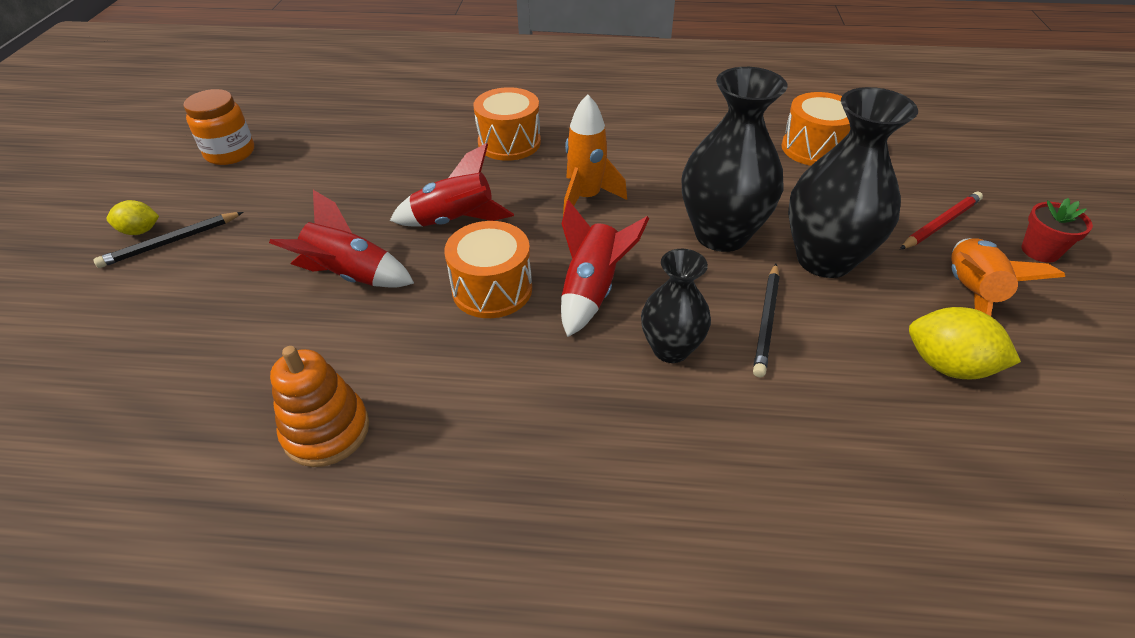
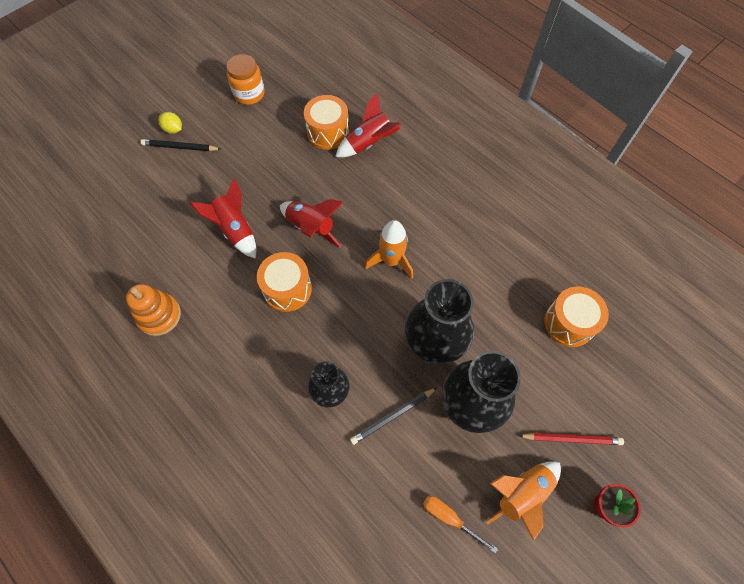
camera: 40 degrees right, 20 degrees up
orange drum [473,87,541,161] -> orange drum moved to [304,95,349,150]
red rocket [561,200,649,337] -> red rocket moved to [335,93,402,157]
yellow lemon [909,307,1021,379] -> orange screwdriver [423,496,498,553]

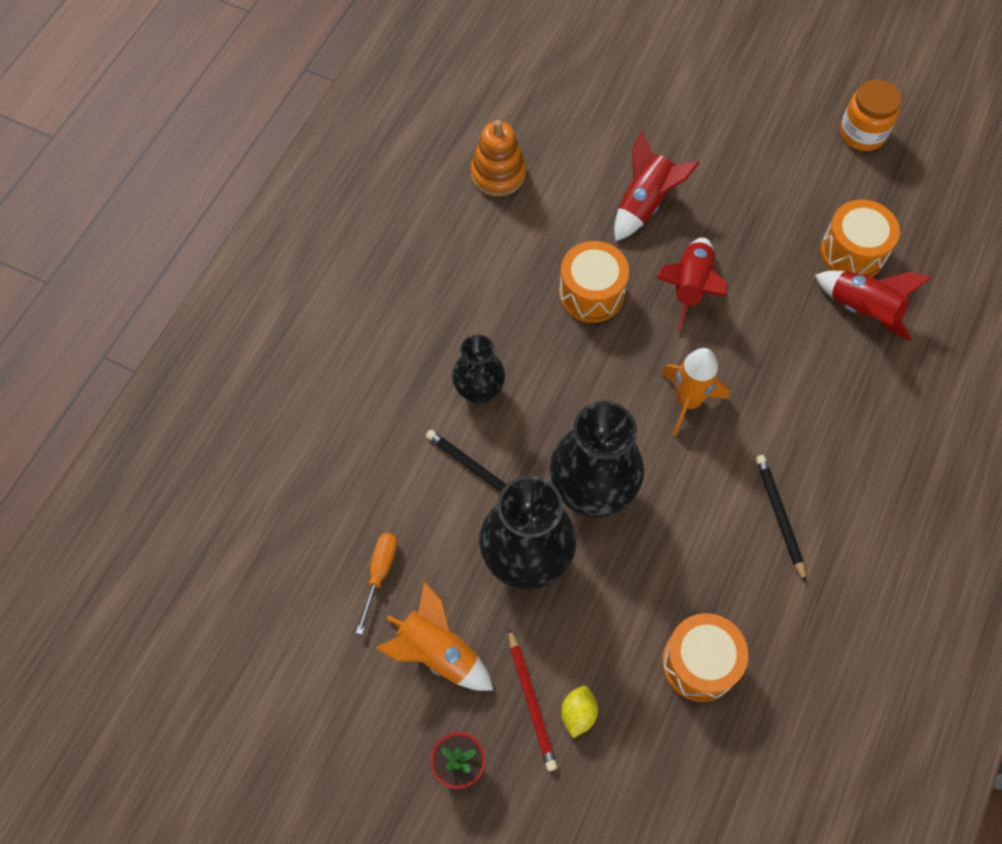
camera: 70 degrees right, 0 degrees up
black pencil [141,139,221,151] -> black pencil moved to [756,455,806,583]
yellow lemon [158,112,182,134] -> yellow lemon moved to [561,686,598,738]

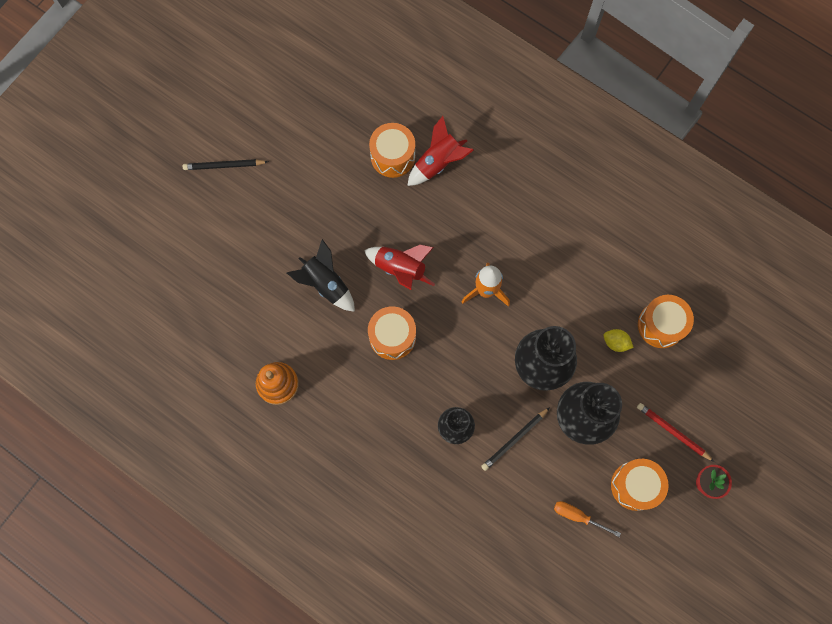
camera: 80 degrees left, 10 degrees up
orange rocket [376,581,493,691] -> orange drum [611,459,669,511]
red pencil [508,628,557,771] -> red pencil turned 135 degrees counterclockwise [637,403,714,462]
yellow lemon [561,686,598,738] -> yellow lemon moved to [603,329,634,352]
red rocket [614,131,699,241] -> black rocket [287,239,355,312]
black pencil [756,455,806,583] -> black pencil moved to [183,159,268,170]
orange jar [840,79,901,151] -> none

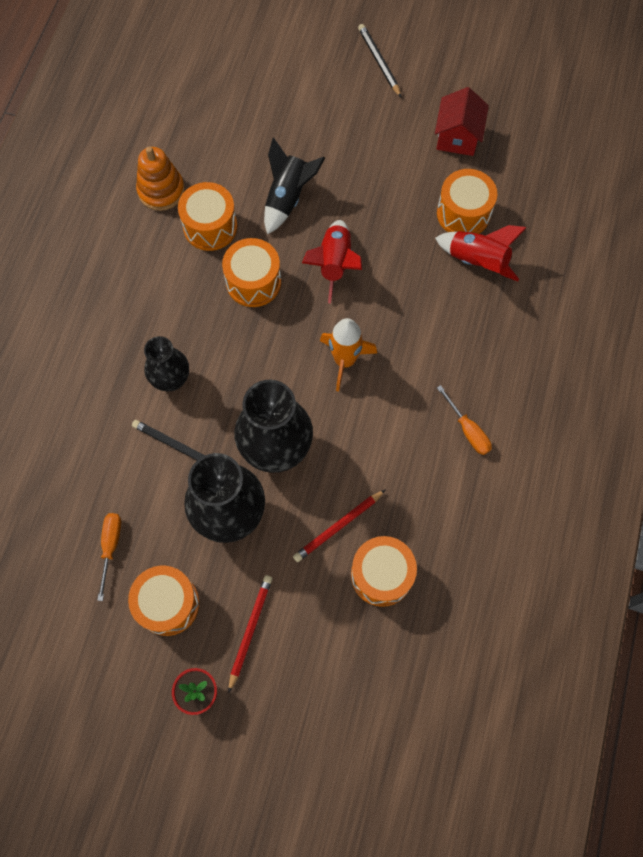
camera: 70 degrees right, 5 degrees down
yellow lemon [603,329,634,352] -> red pencil [293,489,386,562]
none -> orange drum [178,182,237,251]
none -> red house [435,87,489,156]
none -> orange screwdriver [437,385,492,455]

